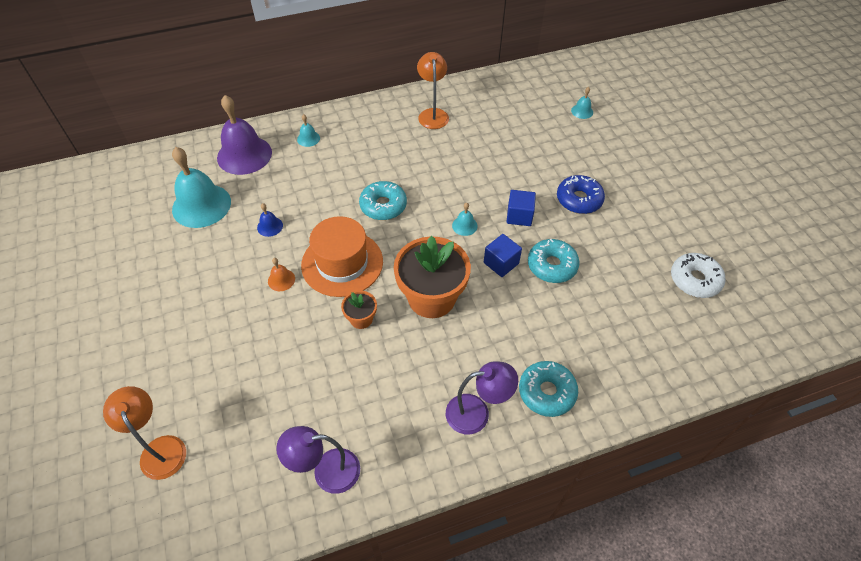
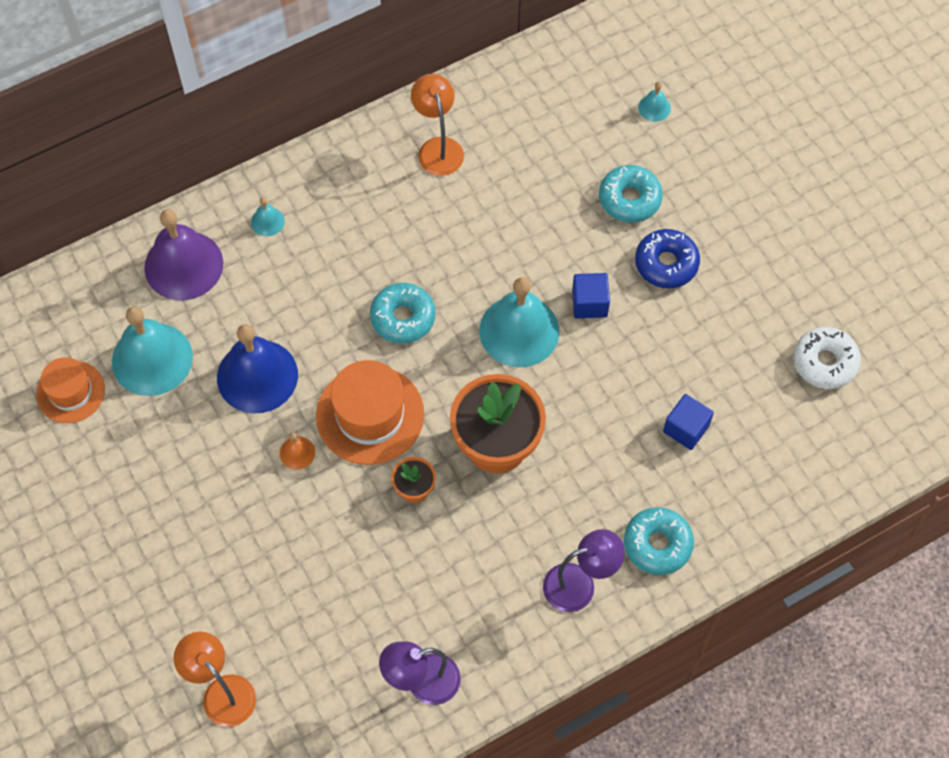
camera: 10 degrees left, 10 degrees up
blue bell [257,203,283,237] -> blue bell [217,324,298,414], size x2.32
turquoise bell [452,203,478,236] -> turquoise bell [479,277,559,367], size x2.32
blue cube [484,234,522,277] -> blue cube moved to [663,394,714,450]
turquoise donut [528,239,580,283] -> turquoise donut moved to [599,165,663,223]
none -> orange hat [36,357,105,423]

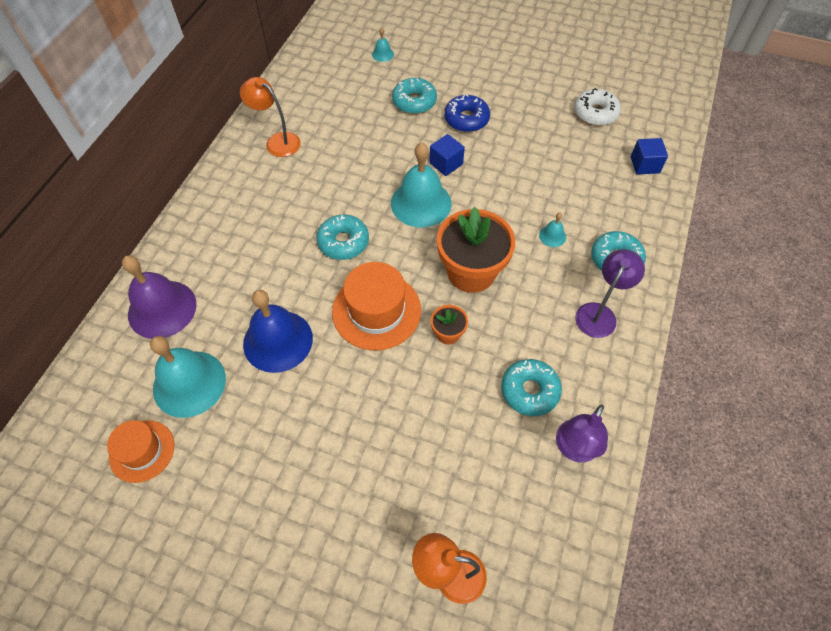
camera: 40 degrees left, 5 degrees down
turquoise bell [251,198,285,236] -> turquoise bell moved to [539,213,566,247]
orange bell [280,433,315,470] -> none
blue cube [663,394,714,450] -> blue cube moved to [631,138,668,175]
none -> turquoise donut [501,359,562,416]

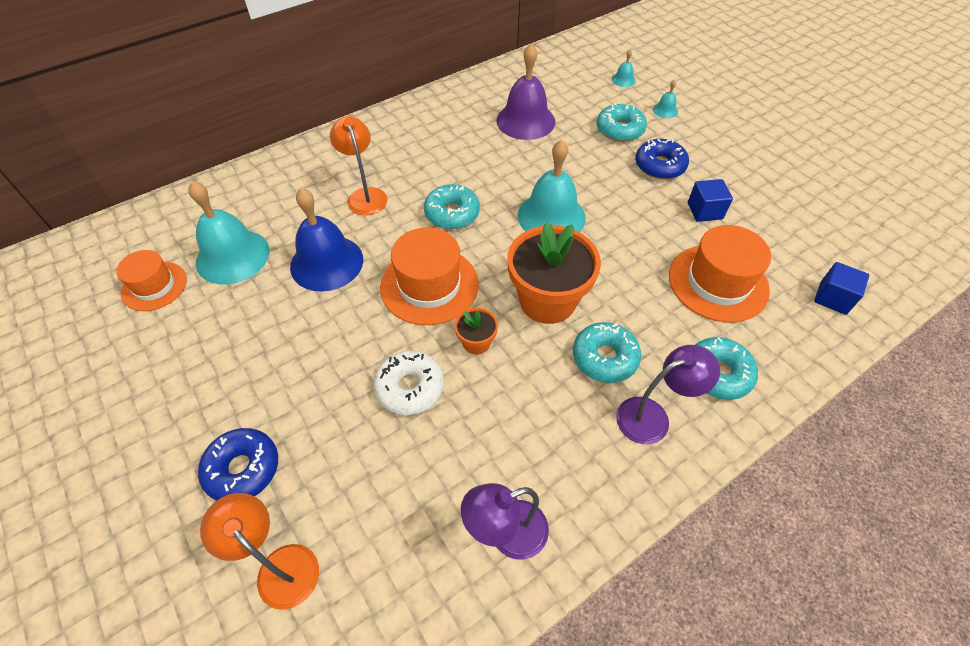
camera: 35 degrees right, 5 degrees down
purple bell [122,255,197,339] -> purple bell moved to [496,44,555,140]
orange lamp [240,77,301,157] -> orange lamp moved to [330,116,387,215]
blue cube [429,134,465,176] -> blue cube moved to [688,179,733,222]
turquoise donut [501,359,562,416] -> turquoise donut moved to [573,322,641,383]
turquoise bell [539,213,566,247] -> turquoise bell moved to [653,80,678,118]
white donut [574,88,621,126] -> white donut moved to [373,351,444,415]
none -> blue donut [198,428,278,501]
none -> orange hat [669,225,771,322]

